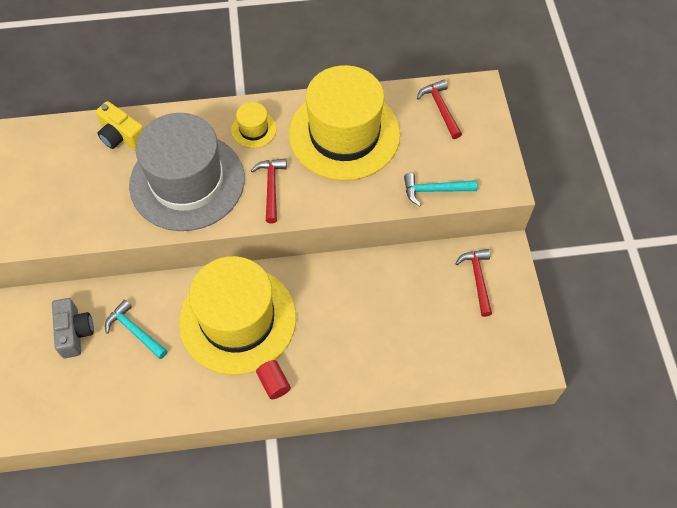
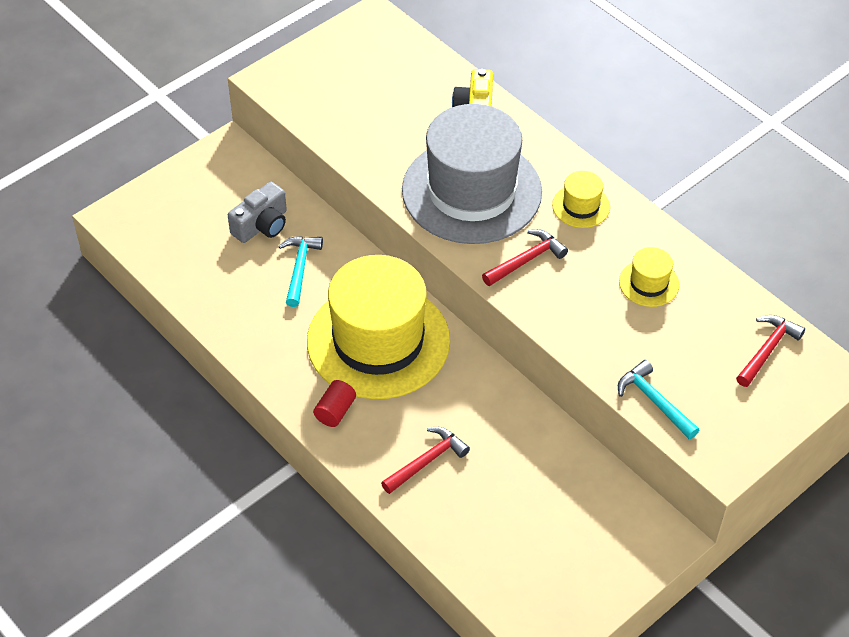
camera: 55 degrees right, 10 degrees down
yellow hat [289,65,400,181] -> yellow hat [619,247,679,307], size x0.41
red hammer [455,249,492,317] -> red hammer moved to [381,427,470,494]

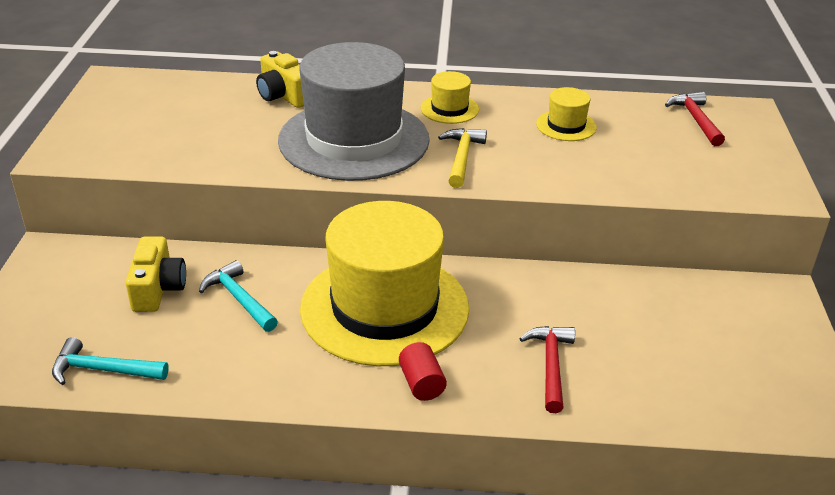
camera: 45 degrees left, 15 degrees down
grey camera [228,182,287,243] -> yellow camera [126,237,186,312]
red hammer [482,229,568,286] -> yellow hammer [438,128,487,188]
turquoise hammer [618,360,699,439] -> turquoise hammer moved to [52,337,169,385]

